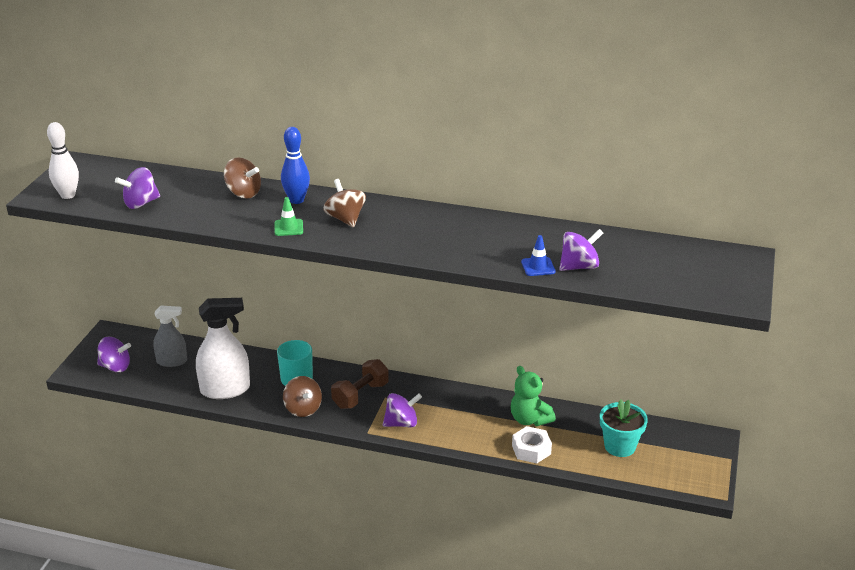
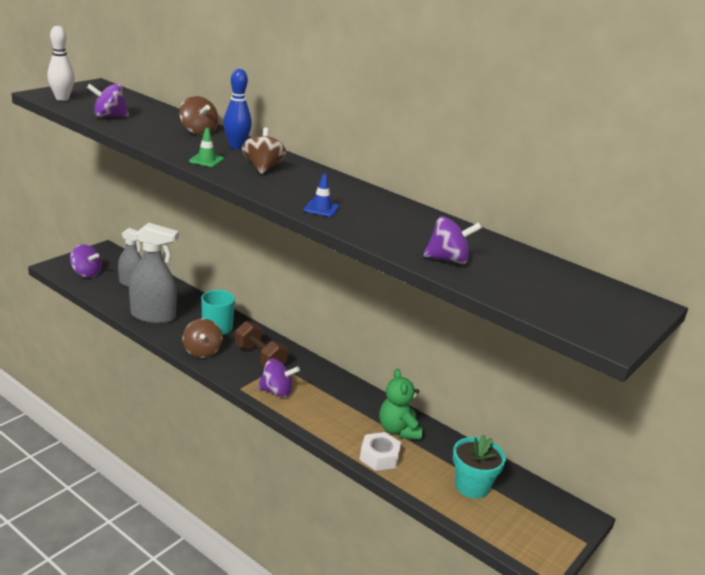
camera: 20 degrees right, 5 degrees down
white spray bottle [196,298,250,399] -> grey spray bottle [129,223,179,324]
brown dumbbell [331,359,389,409] -> brown dumbbell turned 75 degrees clockwise [235,321,288,367]
blue traffic cone [521,235,556,276] -> blue traffic cone moved to [304,174,339,217]

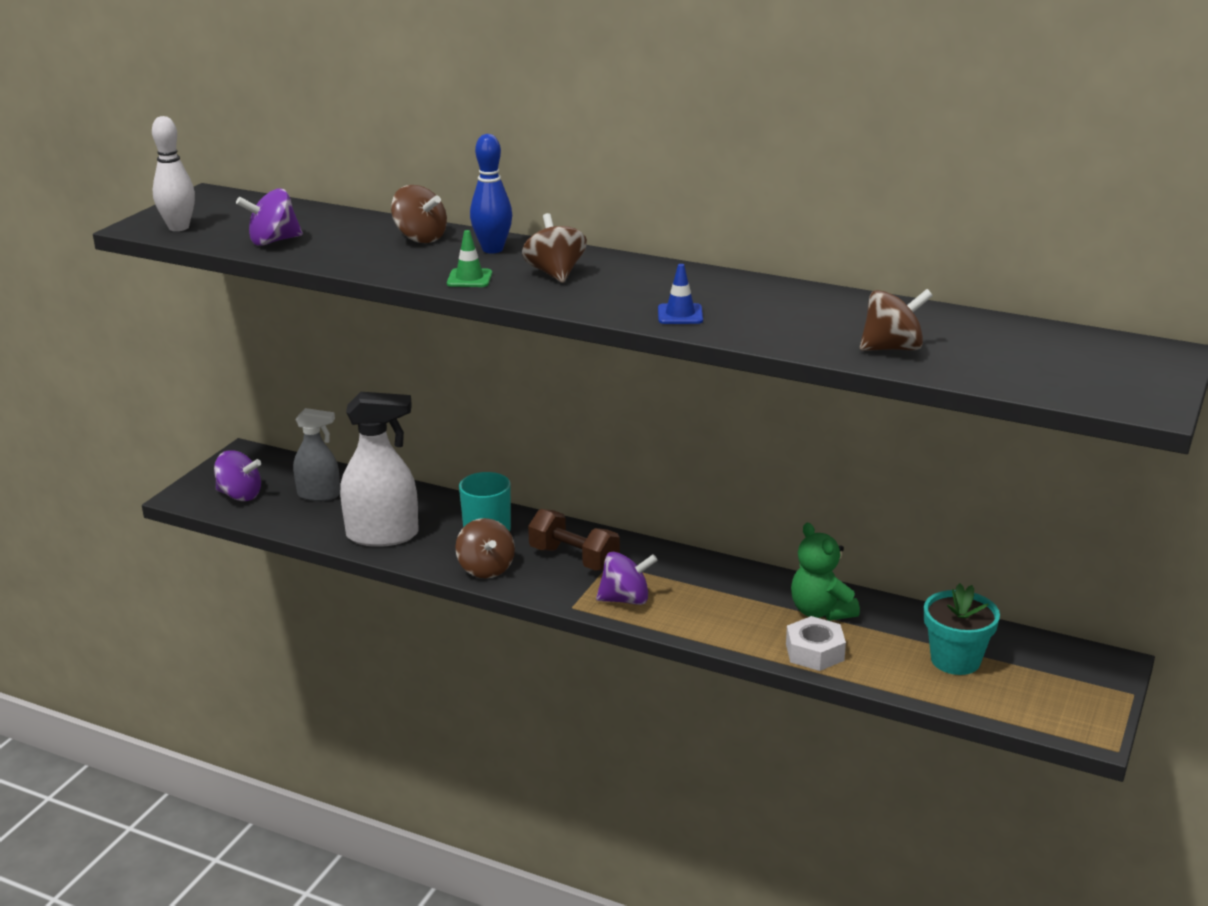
camera: 10 degrees left, 0 degrees up
grey spray bottle [129,223,179,324] -> white spray bottle [340,392,419,547]
purple spinning top [424,216,482,264] -> brown spinning top [860,289,933,351]

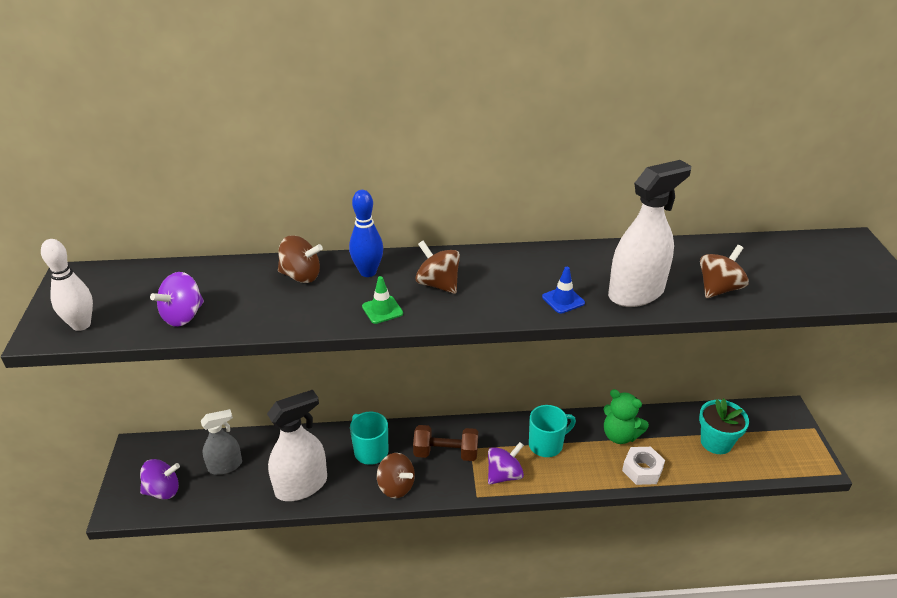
camera: 30 degrees left, 10 degrees up
none -> turquoise mug [529,405,576,457]
none -> white spray bottle [608,160,691,307]

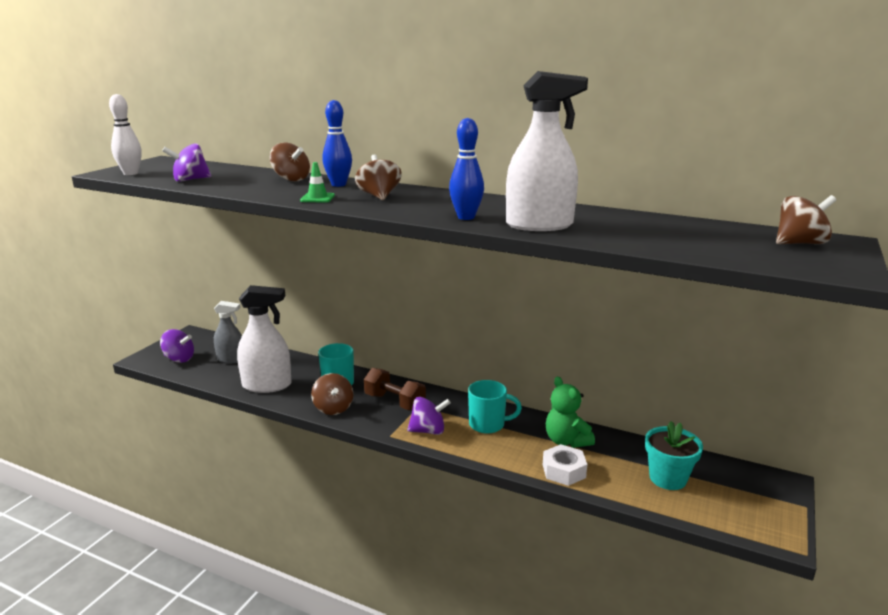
camera: 30 degrees right, 15 degrees down
blue traffic cone [542,267,585,314] -> blue bowling pin [449,118,484,220]
brown spinning top [700,245,749,298] -> brown spinning top moved to [776,195,836,244]

